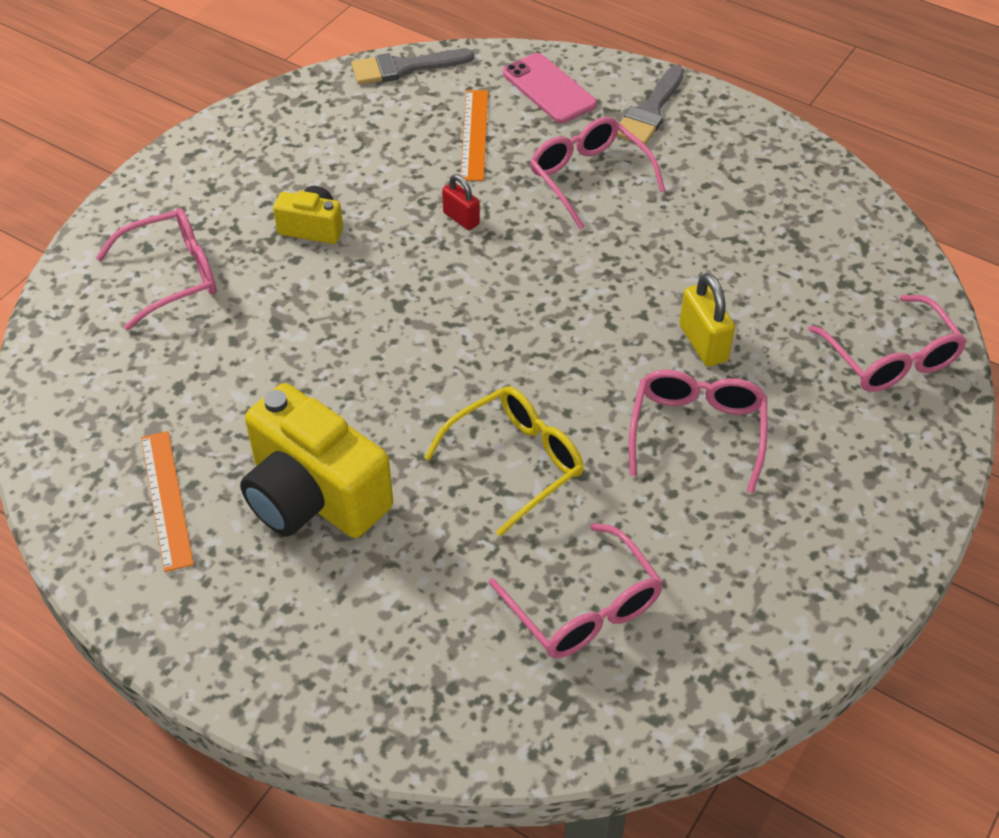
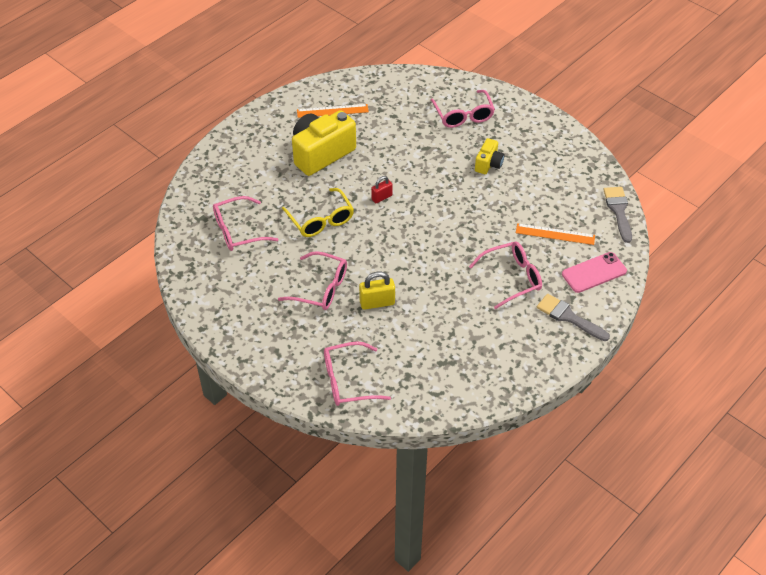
camera: 100 degrees right, 0 degrees up
red padlock [442,174,480,230] -> red padlock moved to [371,176,393,203]

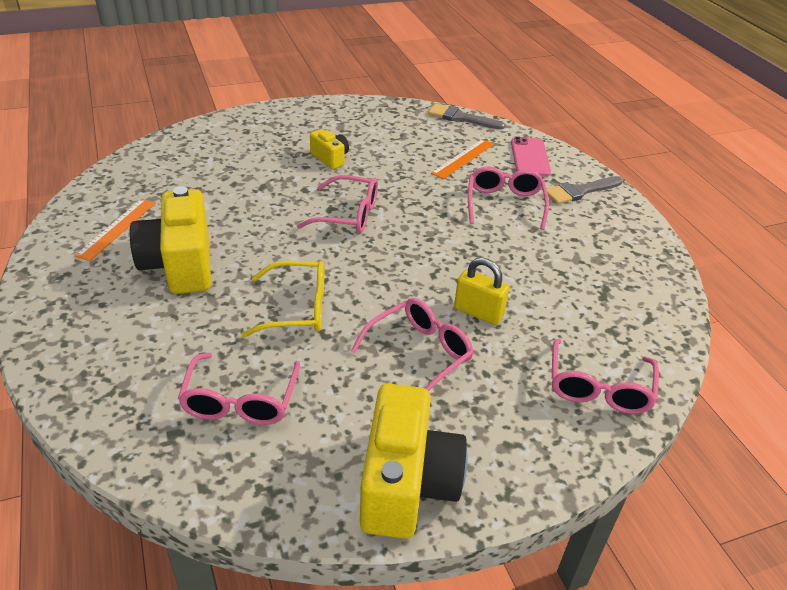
camera: 65 degrees left, 10 degrees down
yellow padlock [359,272,395,310] -> yellow padlock turned 75 degrees counterclockwise [454,257,509,325]
red padlock [371,176,393,203] -> none
pink glasses [430,90,495,128] -> pink glasses moved to [297,175,378,233]
none -> yellow camera [360,383,468,539]

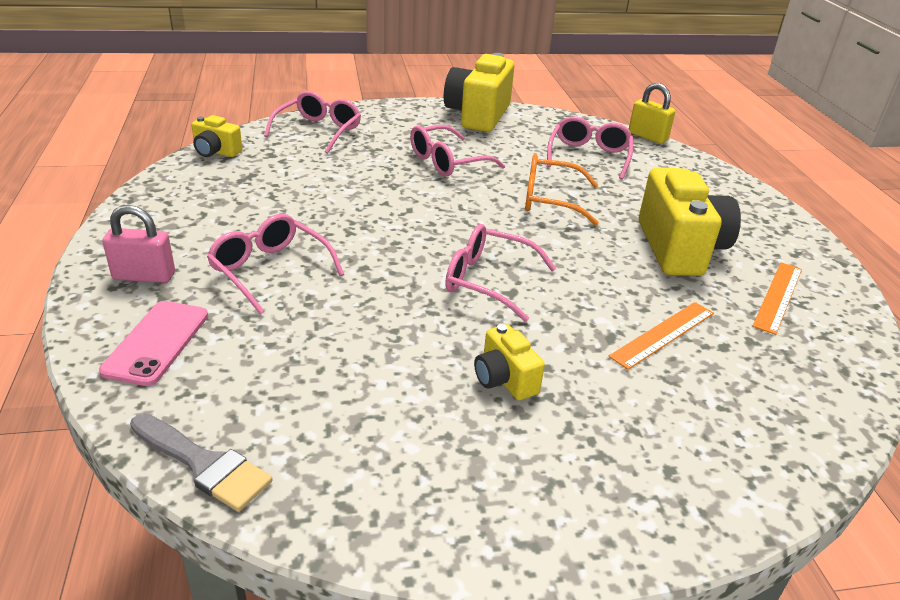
camera: 170 degrees left, 5 degrees down
yellow glasses [241,261,324,337] -> orange glasses [525,154,599,226]
orange ruler [431,139,494,179] -> orange ruler moved to [608,302,714,370]
yellow padlock [454,257,509,325] -> yellow padlock moved to [629,83,675,144]
pink glasses [468,166,549,230] -> pink glasses turned 120 degrees clockwise [207,214,344,314]
grey brush [547,176,623,204] -> pink padlock [102,205,175,283]
none -> yellow camera [191,115,242,157]

